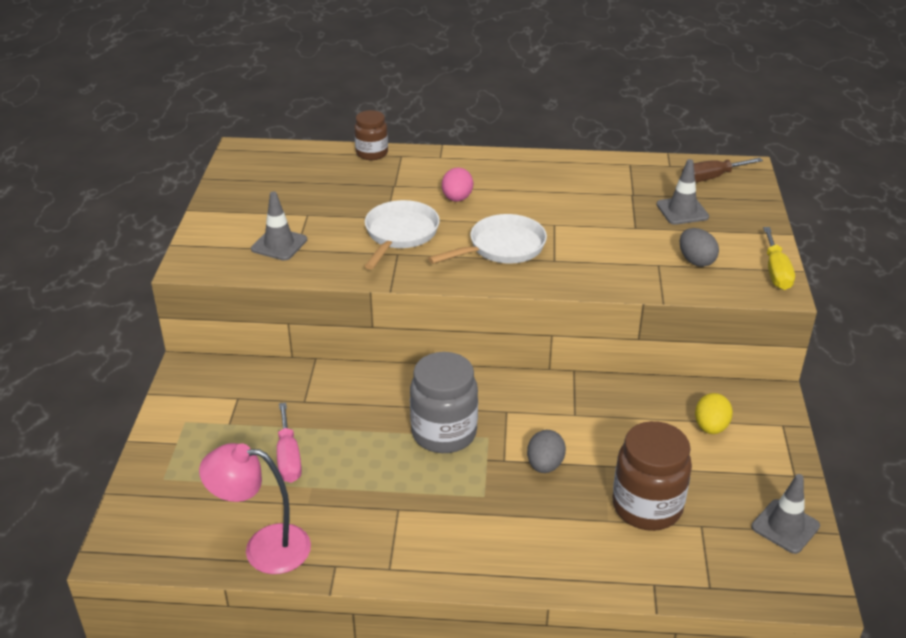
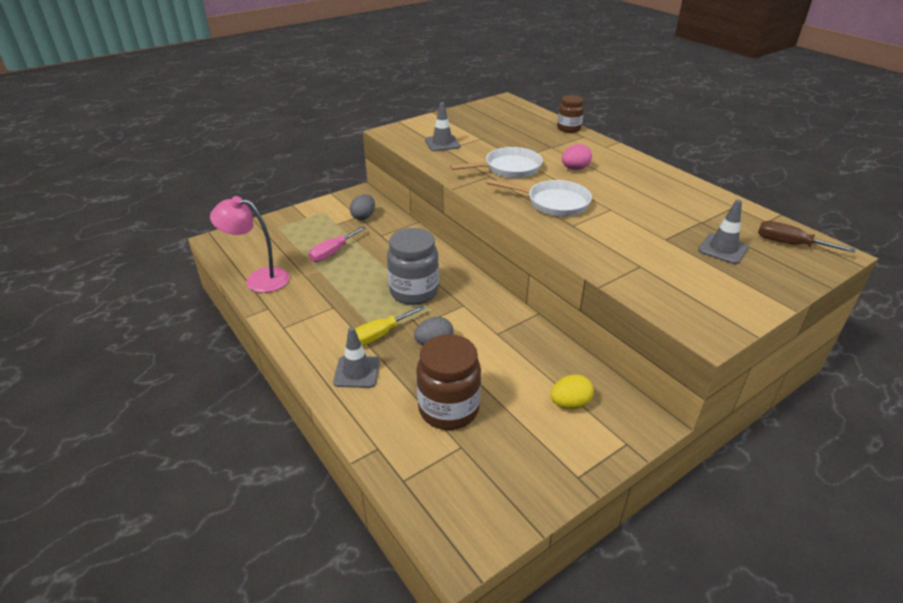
camera: 50 degrees right, 0 degrees up
pink lamp [199,443,311,574] -> pink lamp turned 45 degrees counterclockwise [210,196,289,293]
grey egg [680,228,719,267] -> grey egg moved to [350,194,375,220]
grey traffic cone [751,474,820,554] -> grey traffic cone moved to [333,327,380,388]
yellow screwdriver [763,227,795,290] -> yellow screwdriver moved to [355,305,425,346]

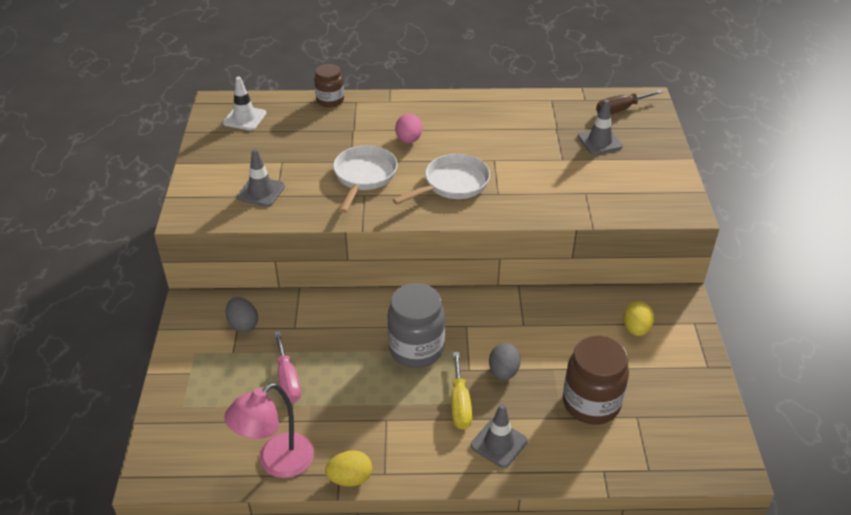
camera: 55 degrees left, 5 degrees up
none -> white traffic cone [223,77,266,131]
none -> yellow egg [325,450,372,487]

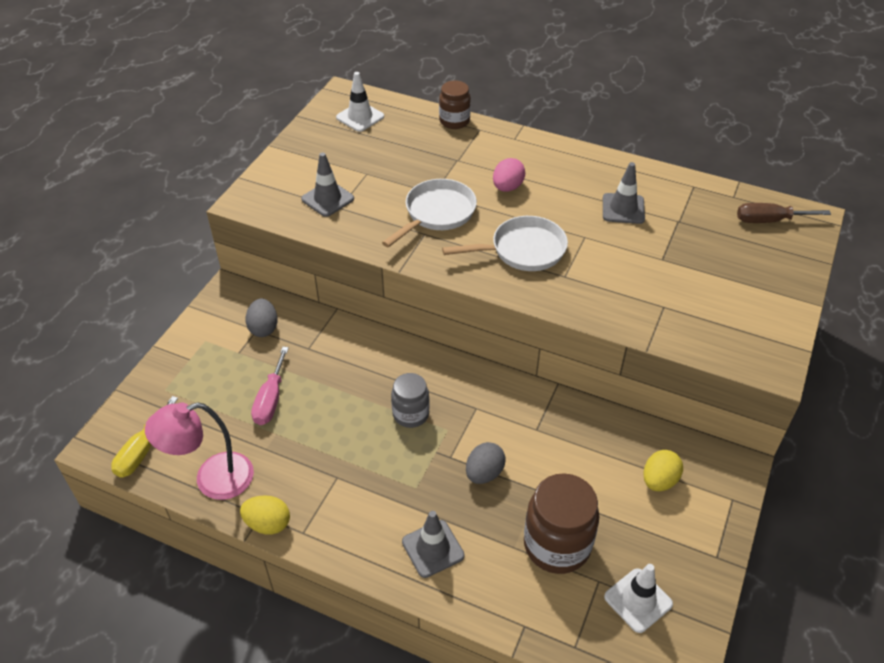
camera: 25 degrees right, 5 degrees up
grey jar [387,283,445,368] -> grey jar [391,373,430,428], size x0.60
yellow screwdriver [451,352,472,429] -> yellow screwdriver moved to [111,396,178,477]
grey traffic cone [578,99,623,155] -> grey traffic cone moved to [603,162,645,224]
none -> white traffic cone [604,564,673,633]

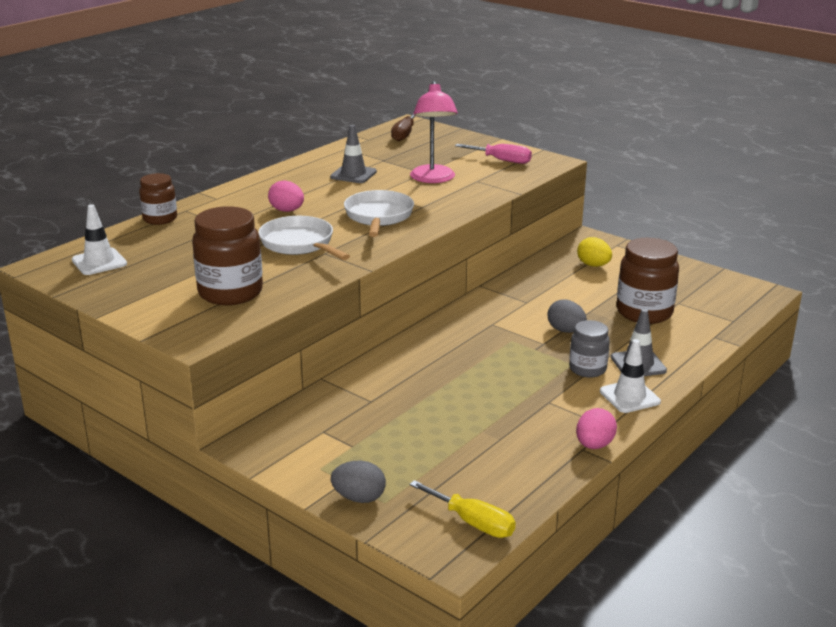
camera: 75 degrees left, 20 degrees down
pink lamp [145,402,254,500] -> pink lamp moved to [410,81,458,183]
yellow egg [240,495,290,535] -> pink egg [576,408,617,449]
grey egg [245,299,278,337] -> grey egg moved to [331,461,386,503]
pink screwdriver [251,347,289,425] -> pink screwdriver moved to [455,144,532,164]
grey traffic cone [301,152,354,217] -> brown jar [192,206,263,305]
grey jar [391,373,430,428] -> grey jar moved to [569,320,610,378]
white traffic cone [604,564,673,633] -> white traffic cone moved to [600,339,661,413]

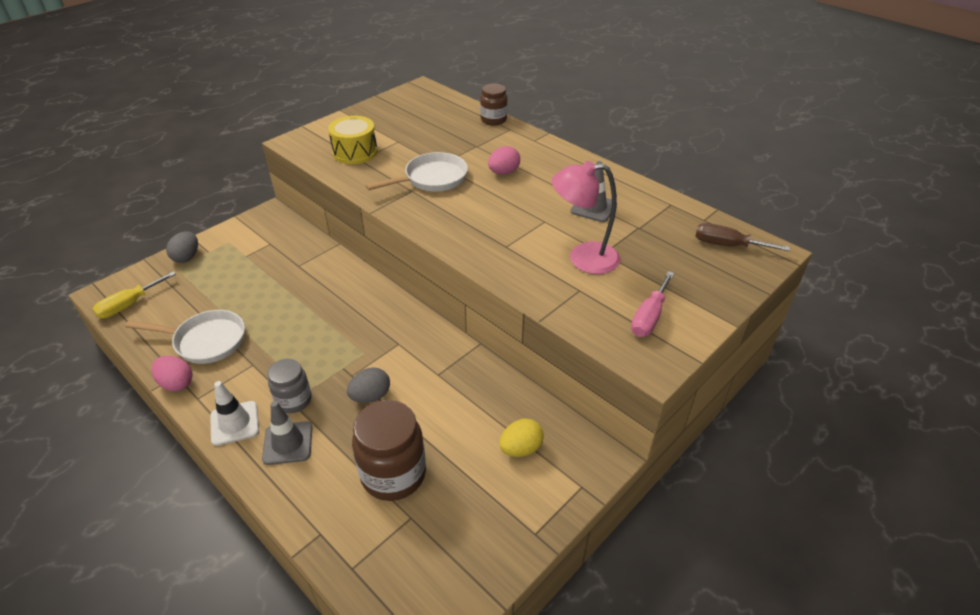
camera: 95 degrees right, 15 degrees up
white traffic cone [72,204,127,275] -> none
brown jar [192,206,263,305] -> yellow drum [328,116,378,164]
white pan [344,190,414,237] -> white pan moved to [125,310,245,364]

